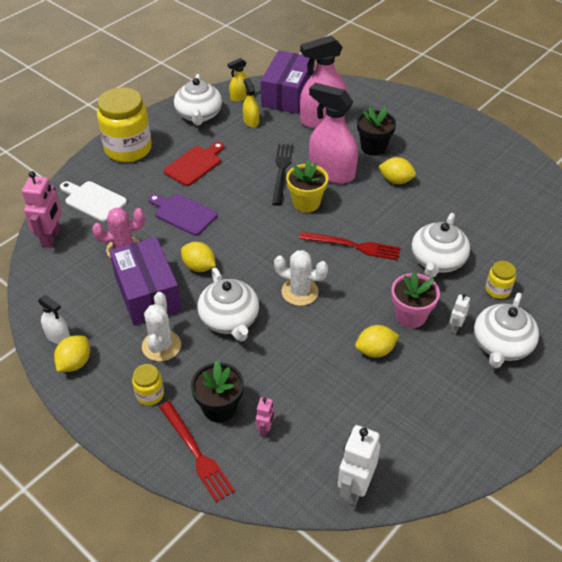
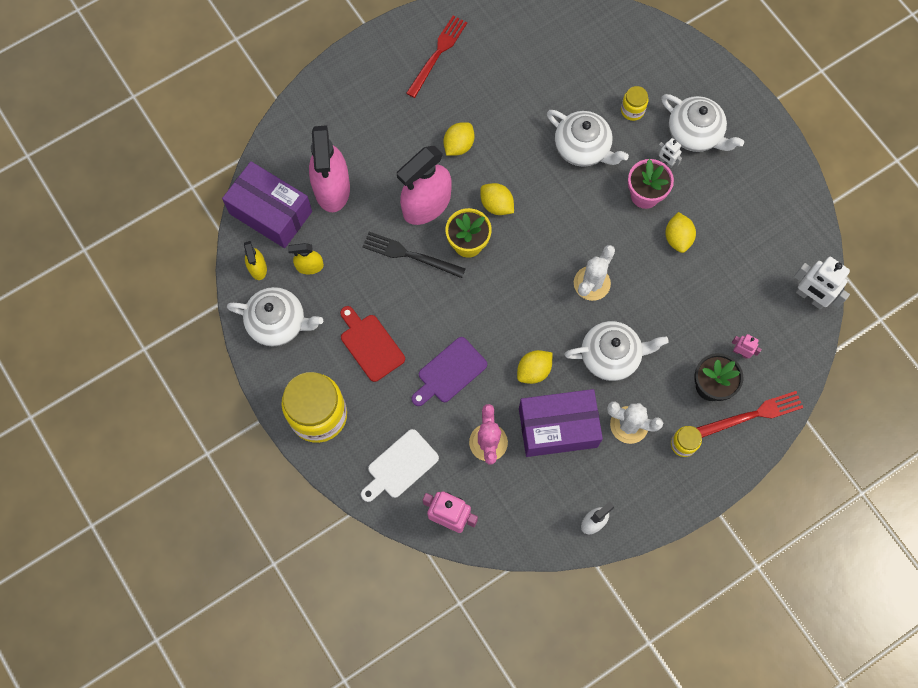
camera: 75 degrees left, 25 degrees up
yellow lemon [54,335,90,372] -> yellow lemon moved to [480,183,514,215]
red fork [299,232,400,261] -> red fork moved to [406,16,467,98]
black flower pot [357,107,396,156] -> none

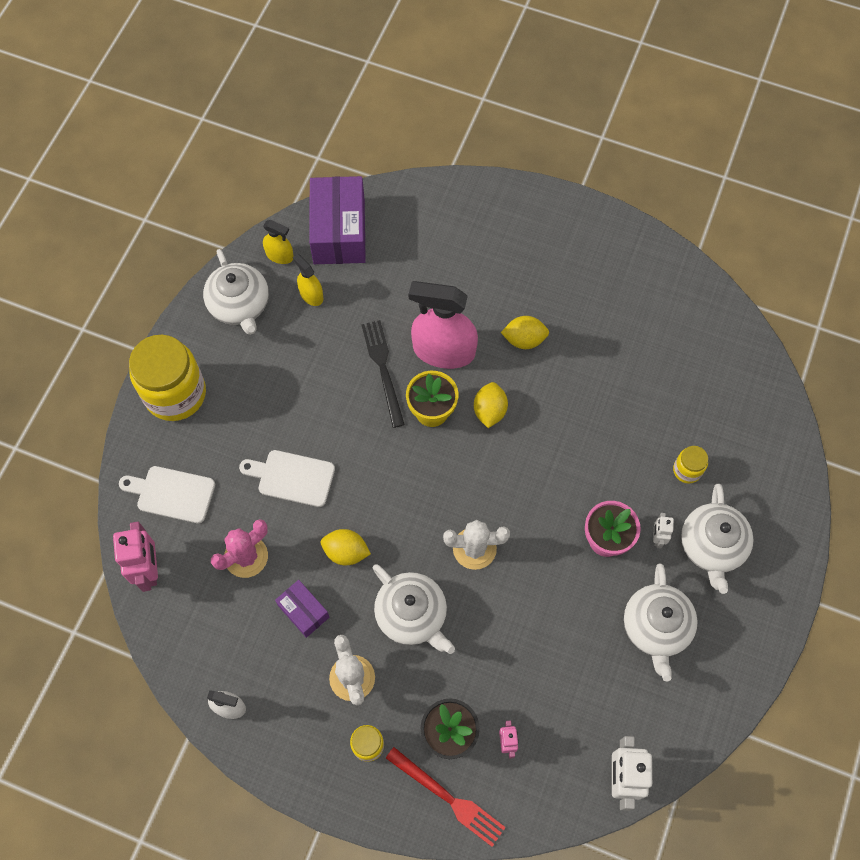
camera: 55 degrees right, 5 degrees down
yellow spray bottle [244,241,267,280] -> yellow spray bottle turned 105 degrees counterclockwise [263,220,294,264]
pink spray bottle [309,125,350,212] -> none
red cutting board [340,306,405,382] -> none
red fork [406,16,467,98] -> none
purple cutting board [411,337,487,406] -> white cutting board [239,450,335,507]
purple box [519,389,603,457] -> purple box [275,580,329,638], size x0.52
white teapot [547,110,629,167] -> white teapot moved to [624,563,698,681]
yellow lemon [665,212,696,253] -> none

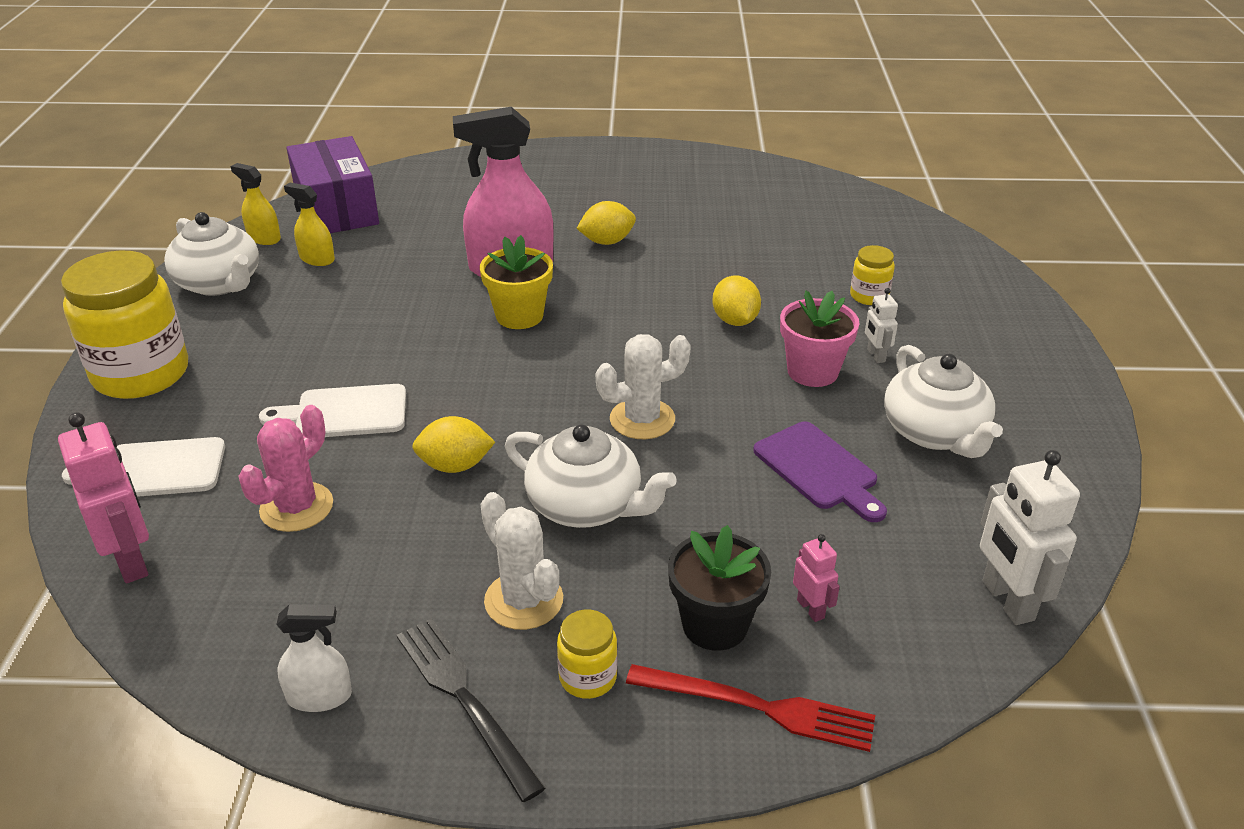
camera: 20 degrees left, 30 degrees down
yellow spray bottle [263,220,294,264] -> yellow spray bottle turned 150 degrees counterclockwise [231,163,281,245]
purple box [275,580,329,638] -> none
black fork [361,320,405,428] -> black fork moved to [397,618,545,802]
yellow lemon [474,382,508,428] -> yellow lemon moved to [712,276,761,326]
white teapot [681,484,754,594] -> none
none -> purple cutting board [753,422,887,522]

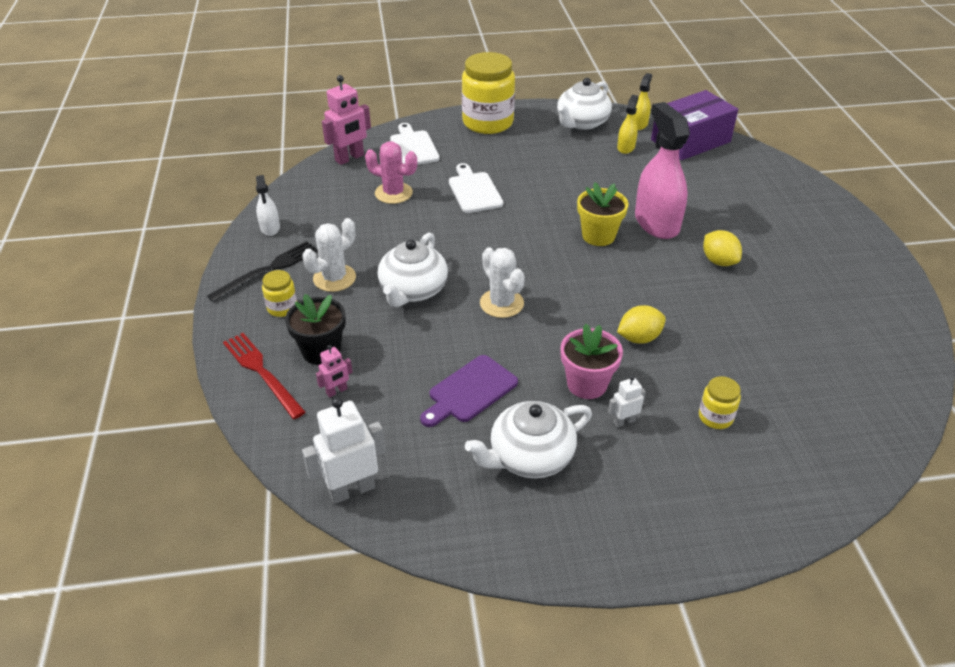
camera: 80 degrees right, 5 degrees up
yellow lemon [412,416,495,473] -> none
red fork [626,664,875,752] -> red fork turned 135 degrees clockwise [223,333,306,419]

